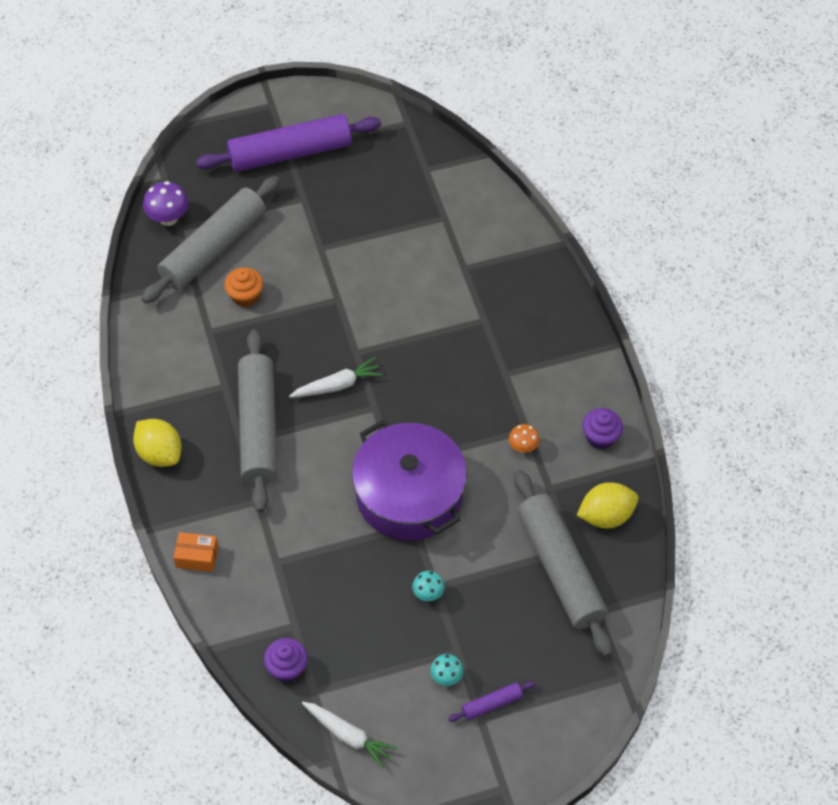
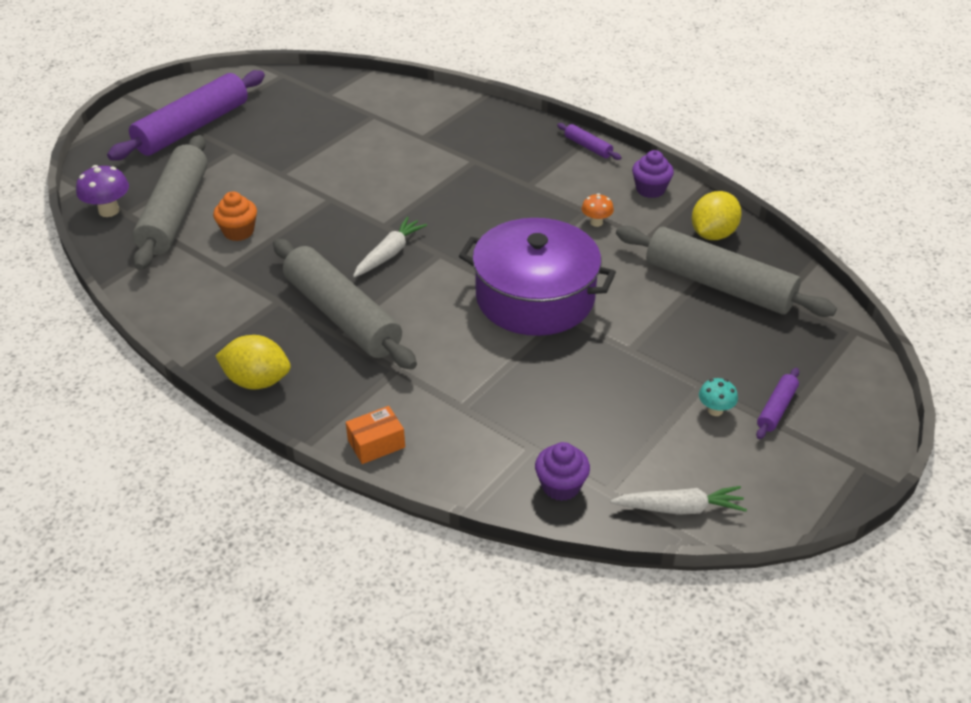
camera: 35 degrees left, 15 degrees down
turquoise mushroom [412,571,445,601] -> none
none -> purple rolling pin [557,123,622,160]

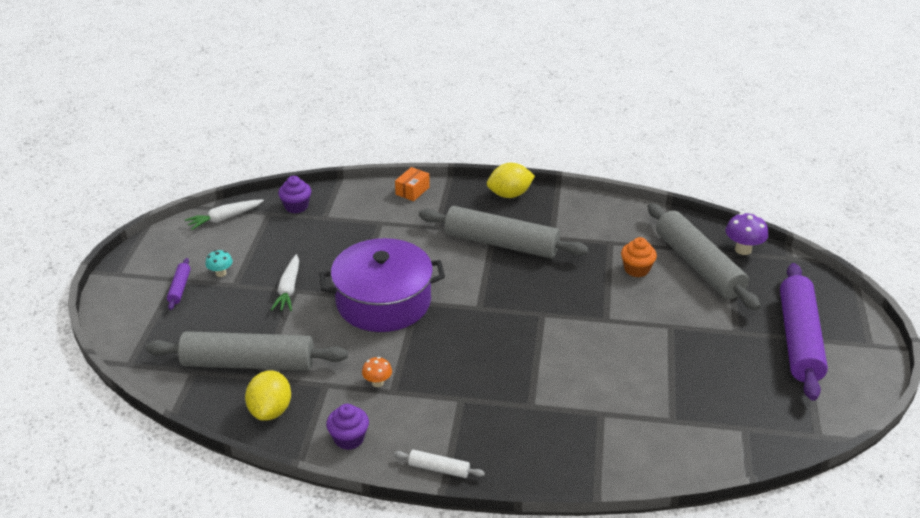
camera: 150 degrees right, 5 degrees down
white carrot [353,217,427,277] -> white carrot moved to [271,254,299,311]
purple rolling pin [557,123,622,160] -> white rolling pin [394,450,485,478]

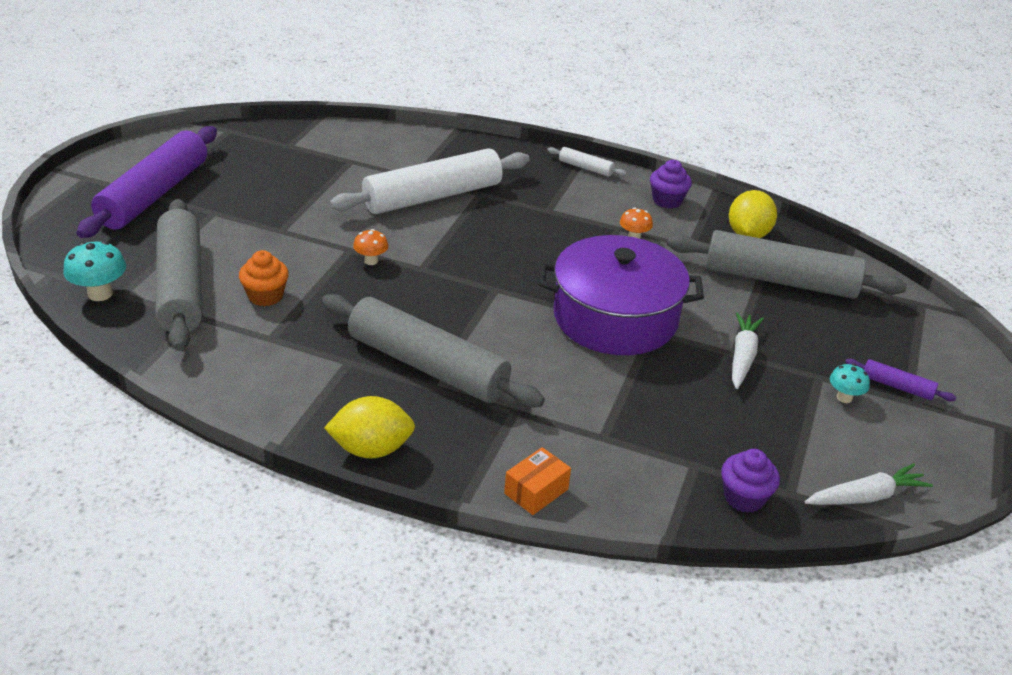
camera: 170 degrees left, 0 degrees up
purple rolling pin [167,258,191,310] -> purple rolling pin turned 75 degrees counterclockwise [845,359,956,401]
purple mushroom [726,213,768,255] -> turquoise mushroom [63,241,126,301]
none -> white rolling pin [329,148,530,214]
none -> orange mushroom [353,229,389,265]

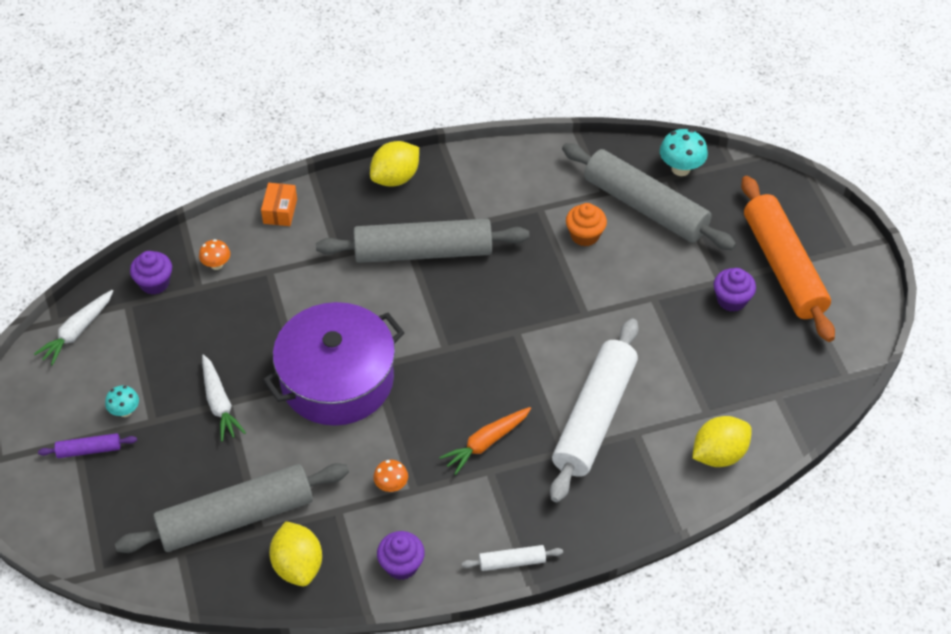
camera: 145 degrees right, 15 degrees up
purple rolling pin [76,126,217,238] -> orange rolling pin [741,176,835,342]
orange mushroom [353,229,389,265] -> orange mushroom moved to [199,239,230,270]
none -> orange carrot [439,407,531,475]
none -> yellow lemon [692,416,752,467]
none -> purple cupcake [714,268,756,312]

